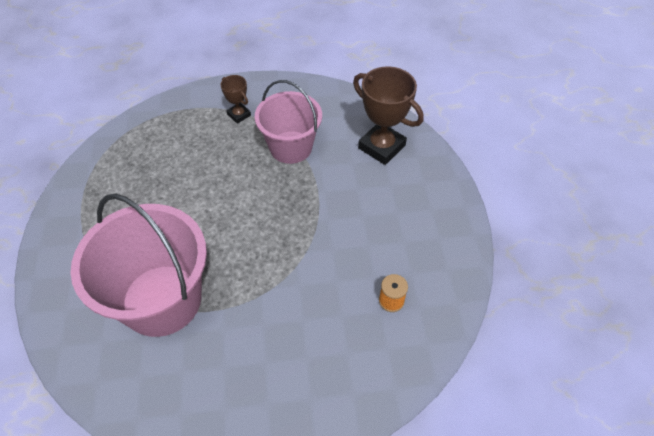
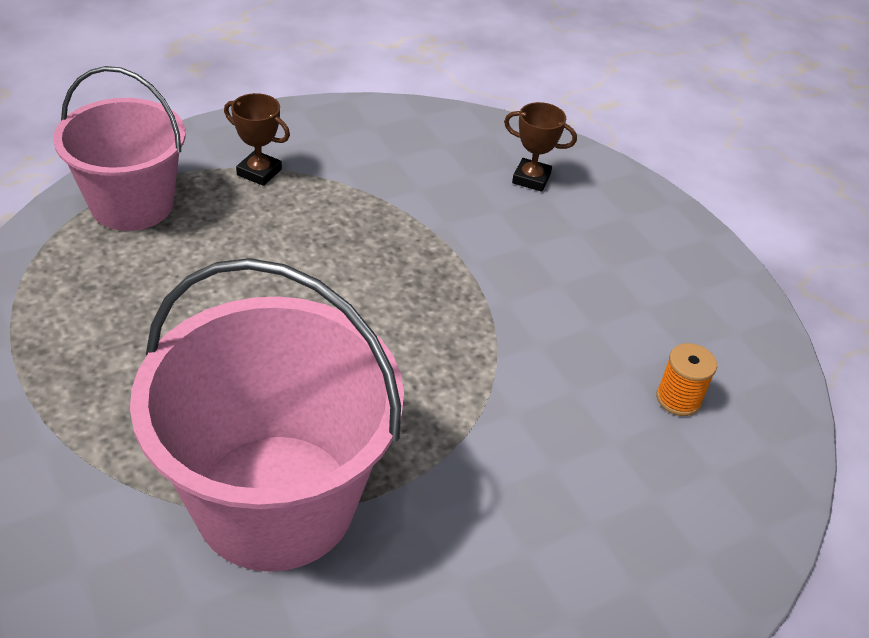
camera: 25 degrees left, 10 degrees down
pink bucket [255,80,322,164] -> pink bucket moved to [53,66,186,231]
brown trophy [353,66,424,165] -> brown trophy [504,102,577,192], size x0.53

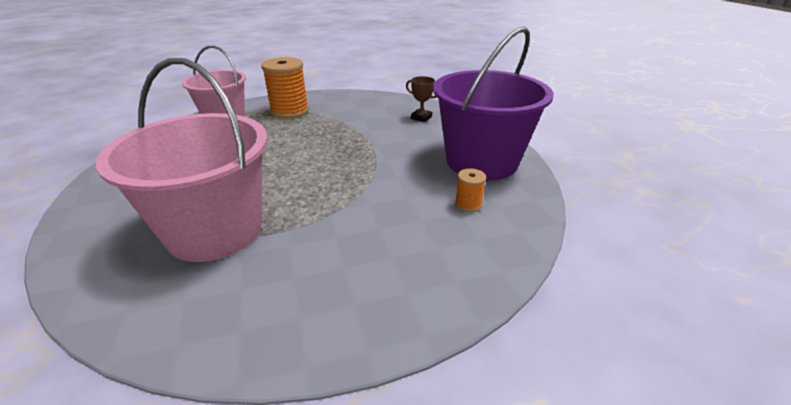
camera: 15 degrees right, 10 degrees down
brown trophy [224,93,290,186] -> orange spool [261,57,309,119]
none -> purple bucket [433,27,554,181]

